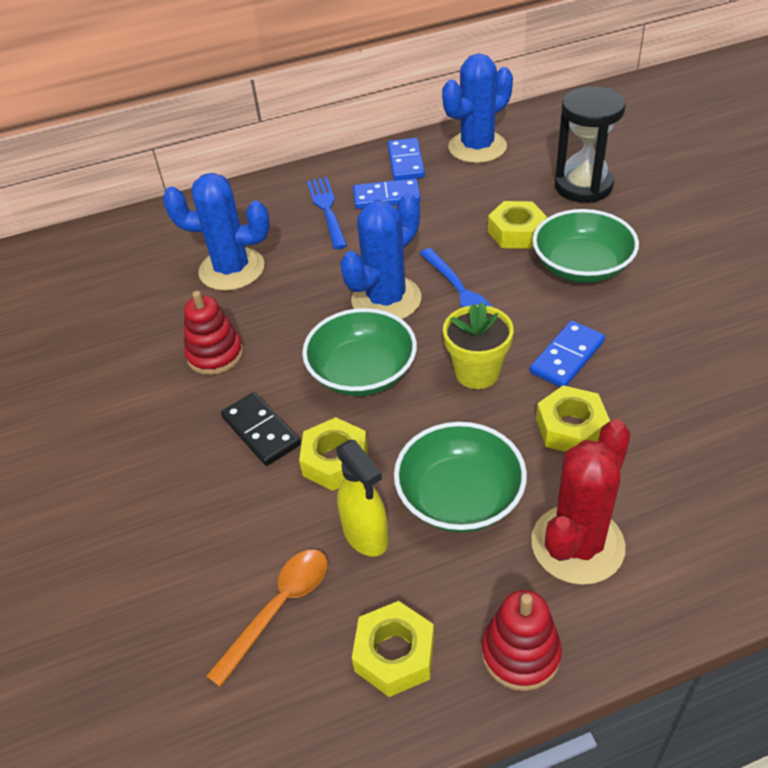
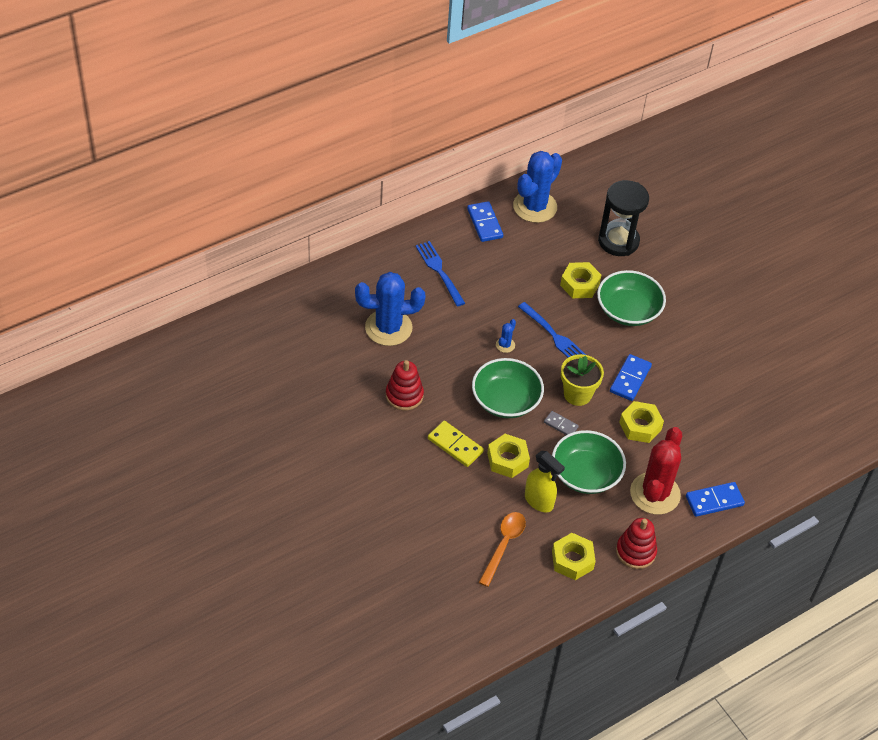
camera: 20 degrees left, 5 degrees up
black domino [221,392,301,466] -> yellow domino [428,421,484,467]
blue cactus [340,193,421,319] -> blue cactus [496,319,516,353], size x0.41
blue domino [353,178,421,209] -> blue domino moved to [686,482,745,517]
none -> grey domino [544,411,579,435]

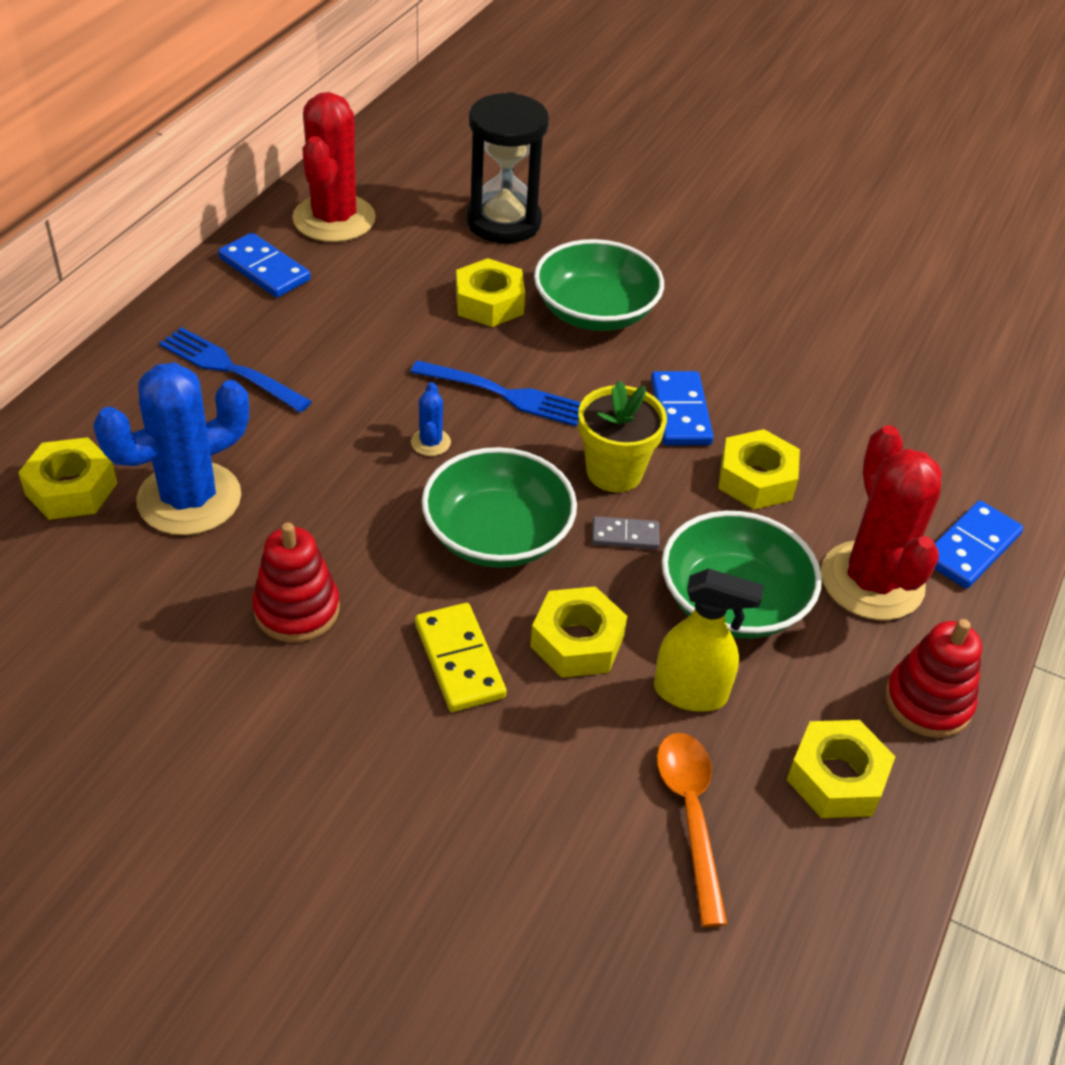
camera: 30 degrees left, 5 degrees down
yellow domino [428,421,484,467] -> yellow domino turned 60 degrees clockwise [415,603,507,712]
blue cactus [513,151,562,223] -> red cactus [292,92,376,242]
none -> yellow nut [18,437,117,520]

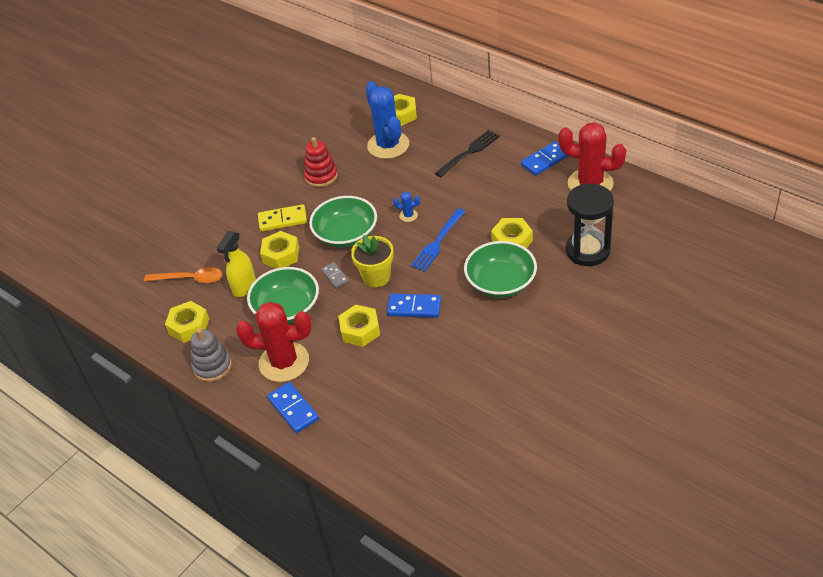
camera: 110 degrees right, 0 degrees up
blue fork [159,327,312,412] -> black fork [435,130,500,177]
grey domino [592,516,660,549] -> grey domino turned 45 degrees counterclockwise [322,262,349,288]
red stacking toy [885,619,982,738] -> grey stacking toy [191,328,232,382]

